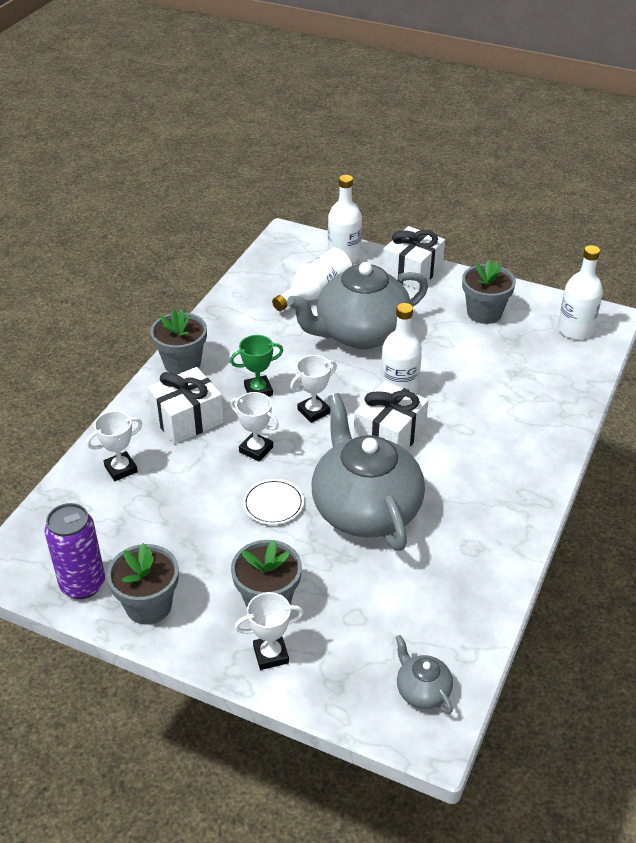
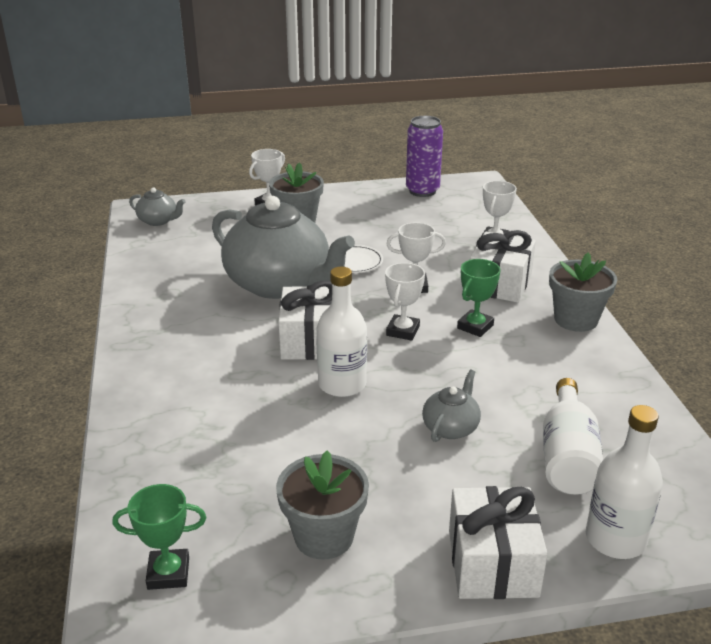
camera: 145 degrees right, 10 degrees down
grey flower pot [107,543,179,625] -> none
grey teapot [287,262,428,349] -> grey teapot [422,370,481,442], size x0.43
white bottle [558,245,603,340] -> green trophy [112,484,206,590]

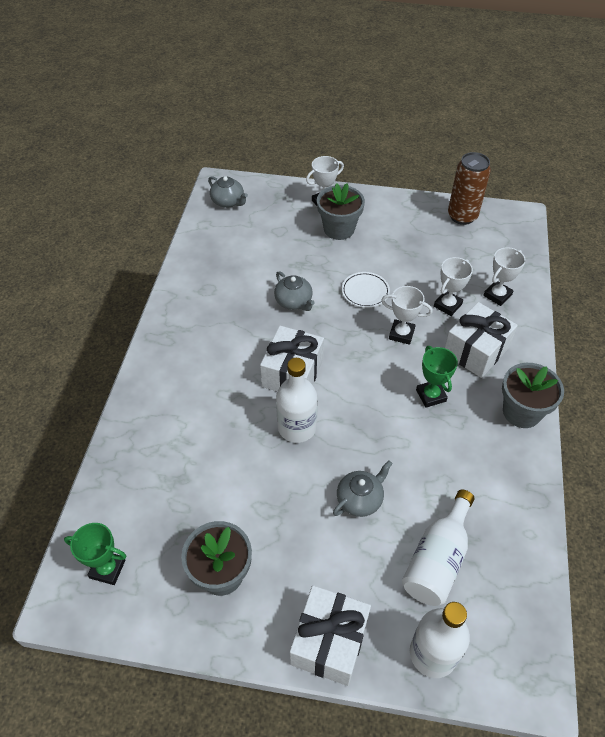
camera: 20 degrees right, 20 degrees up
grey teapot [212,196,355,299] -> grey teapot [274,271,315,311], size x0.43
white trophy [385,263,425,341] -> white trophy moved to [434,257,473,316]
purple can [406,116,443,197] -> brown can [448,152,491,225]
green trophy [457,259,501,337] -> green trophy turned 75 degrees counterclockwise [416,346,458,408]

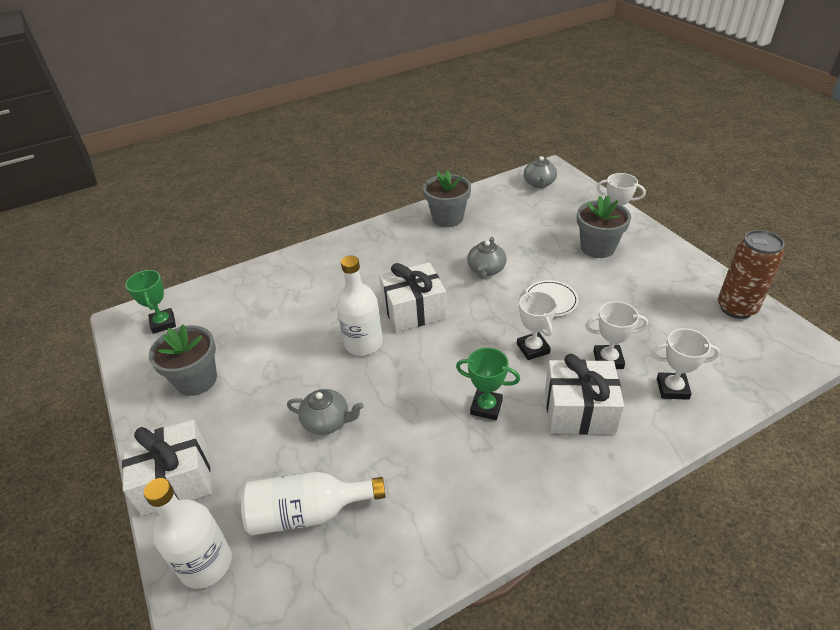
camera: 55 degrees right, 10 degrees down
green trophy [416,346,458,408] -> green trophy turned 75 degrees clockwise [456,348,520,420]
grey flower pot [502,363,564,428] -> grey flower pot moved to [423,170,471,227]

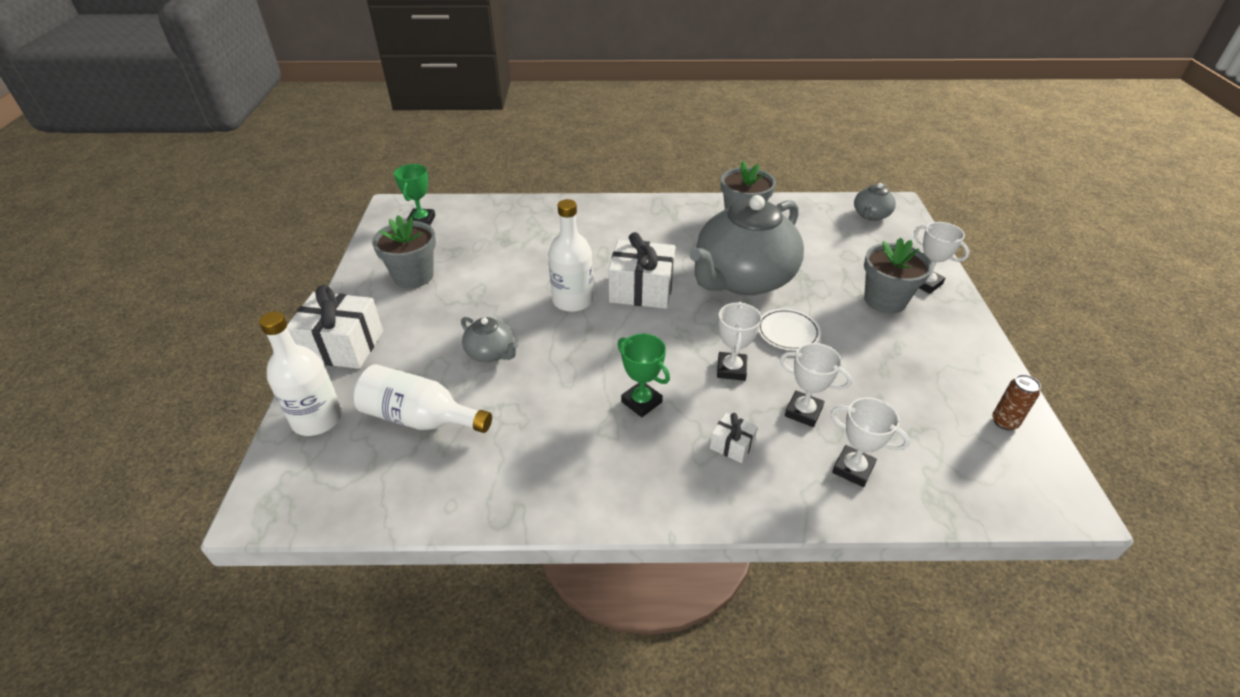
camera: 25 degrees right, 0 degrees up
grey teapot [467,237,507,278] -> grey teapot [689,195,804,295], size x2.32
white gift [545,354,624,435] -> white gift [710,413,758,463], size x0.48
brown can [718,230,785,319] -> brown can [992,374,1041,430], size x0.53

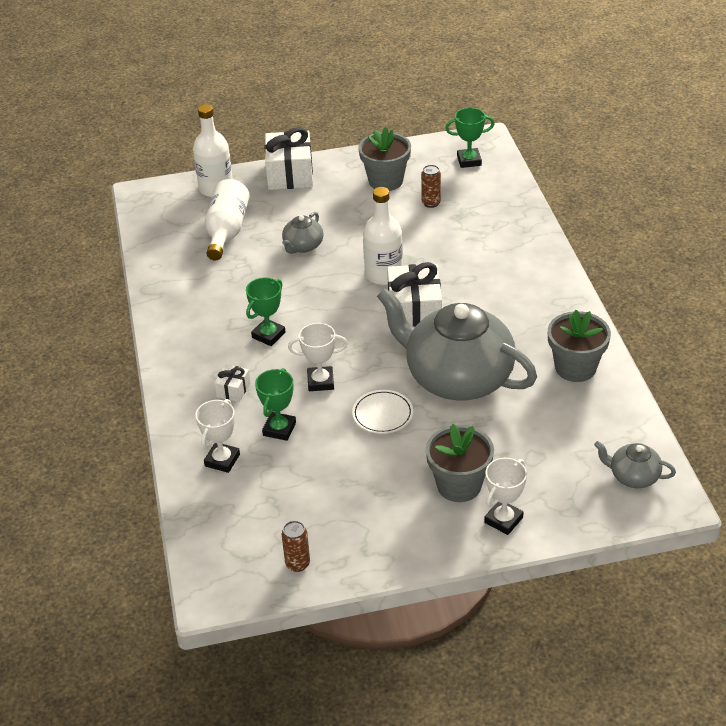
camera: 80 degrees right, 0 degrees up
white trophy [780,343,852,427] -> green trophy [255,368,296,441]
none -> brown can [421,165,441,208]

